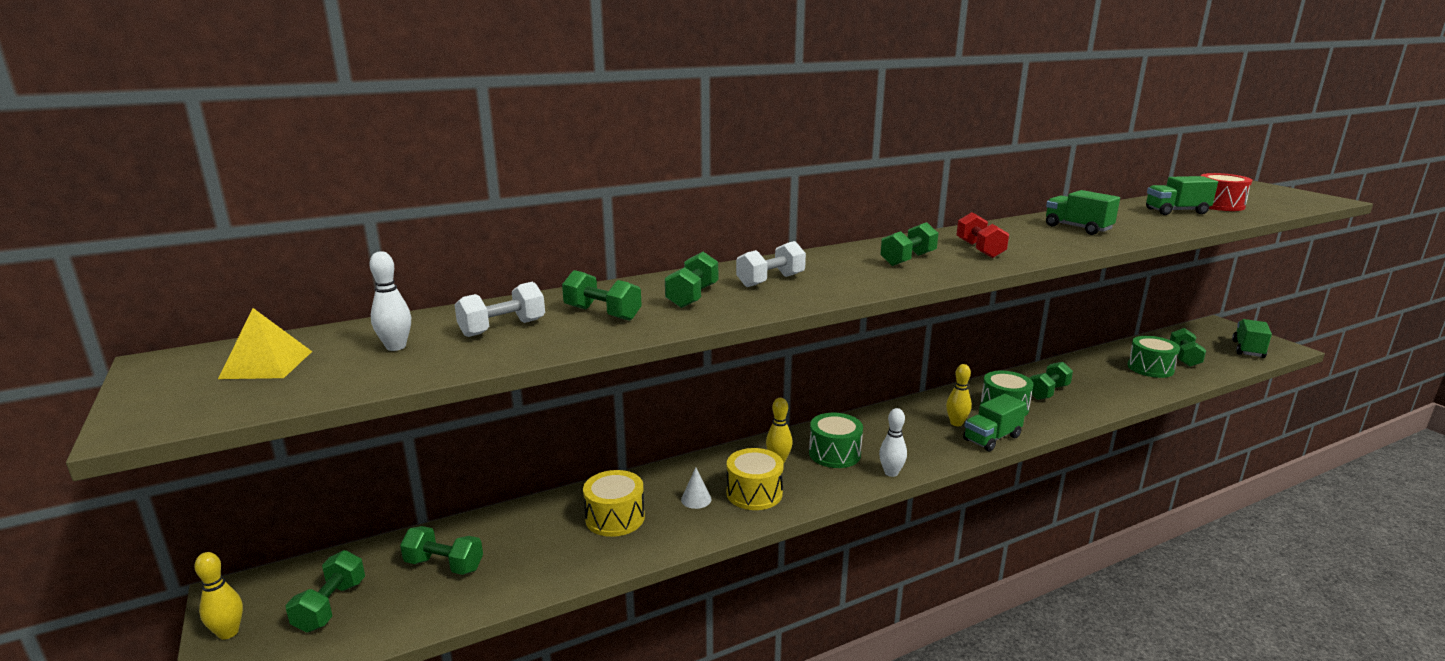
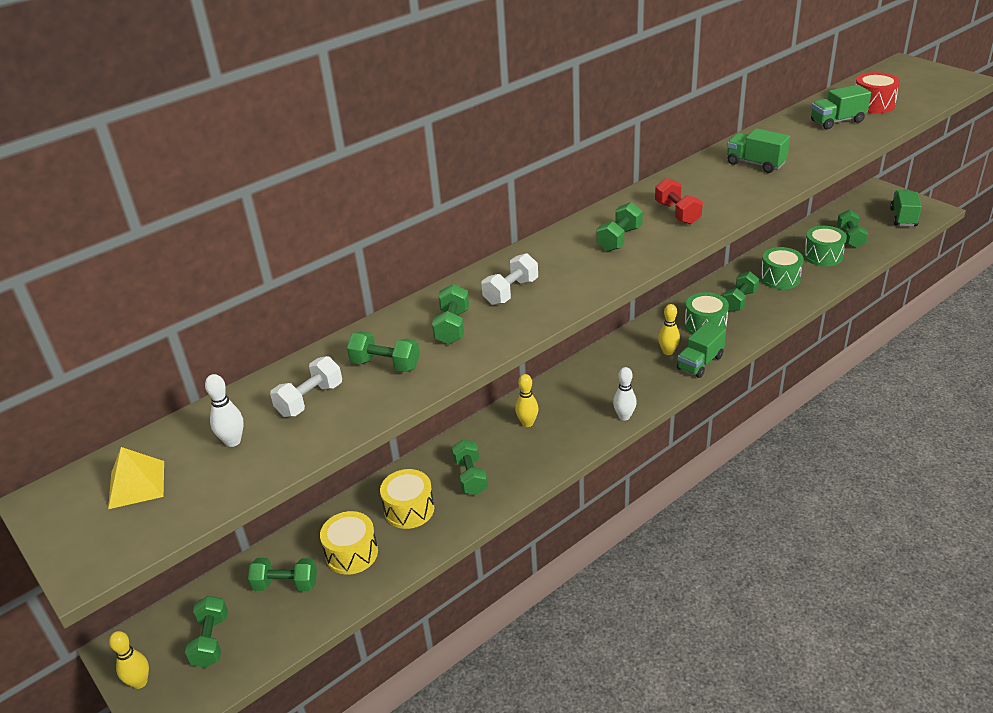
camera: 10 degrees left, 15 degrees up
white cone [681,467,712,509] -> green dumbbell [452,439,488,495]
yellow drum [727,448,784,510] -> yellow drum moved to [320,511,378,575]
green drum [809,413,863,468] -> green drum moved to [760,247,804,289]

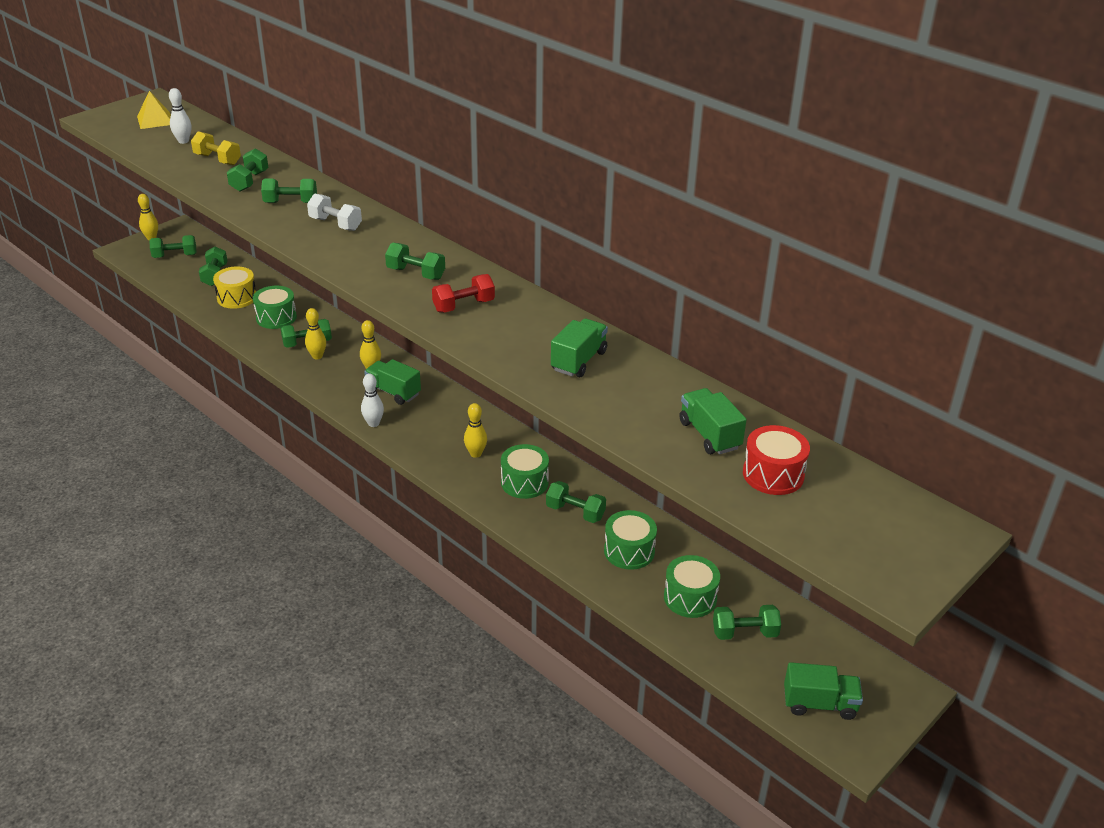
camera: 80 degrees right, 0 degrees up
white dumbbell [270,356,342,417] -> yellow dumbbell [191,131,241,166]
yellow drum [380,469,434,529] -> green drum [253,286,297,329]
green truck [677,322,726,378] -> green truck moved to [364,359,421,405]
none -> yellow bowling pin [305,308,326,359]

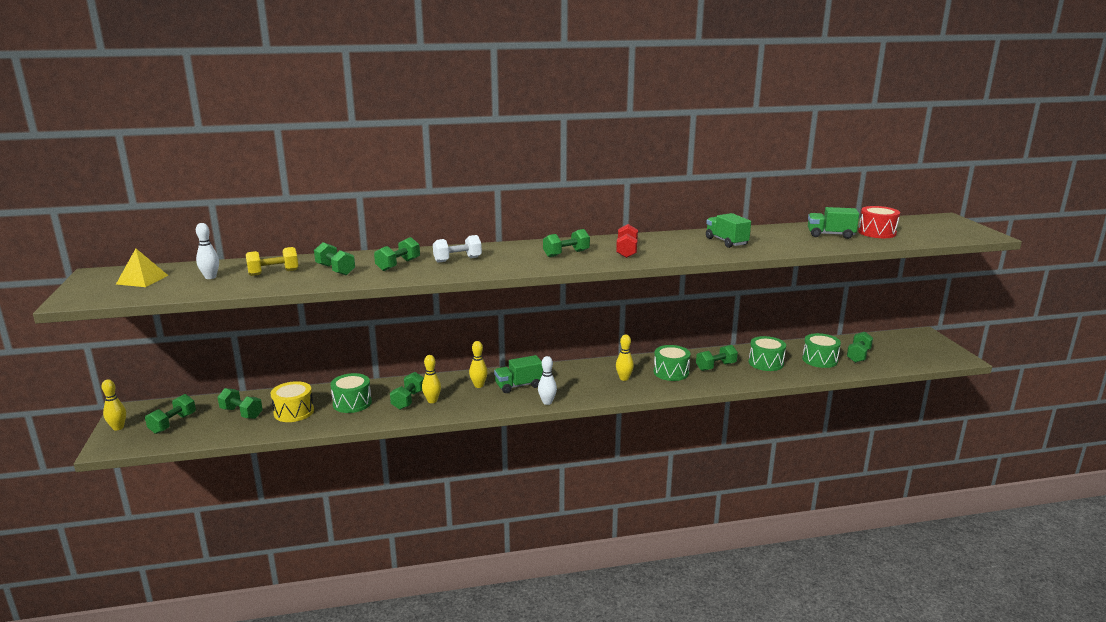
camera: 55 degrees left, 15 degrees down
green truck [784,662,863,720] -> none

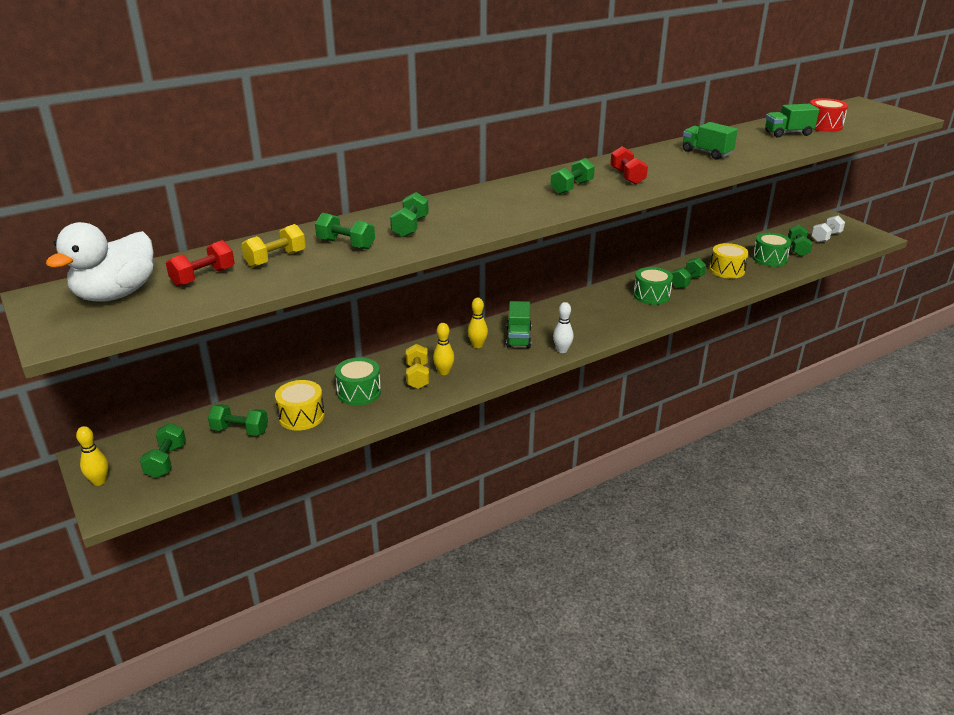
camera: 20 degrees left, 10 degrees up
yellow pyramid [116,249,168,287] -> white duck [46,222,154,302]
white bowling pin [196,223,219,279] -> red dumbbell [166,240,235,287]
green dumbbell [390,372,424,410] -> yellow dumbbell [406,344,429,389]
white dumbbell [433,235,482,263] -> white dumbbell moved to [812,215,845,242]
green truck [494,355,543,393] -> green truck turned 45 degrees counterclockwise [506,301,531,348]
yellow bowling pin [616,335,634,381] -> none
green drum [749,336,786,371] -> yellow drum [710,243,749,279]

